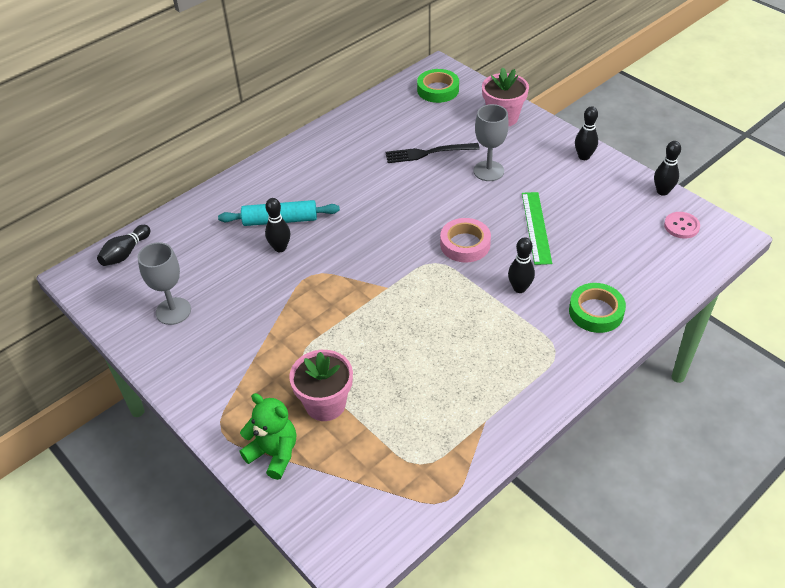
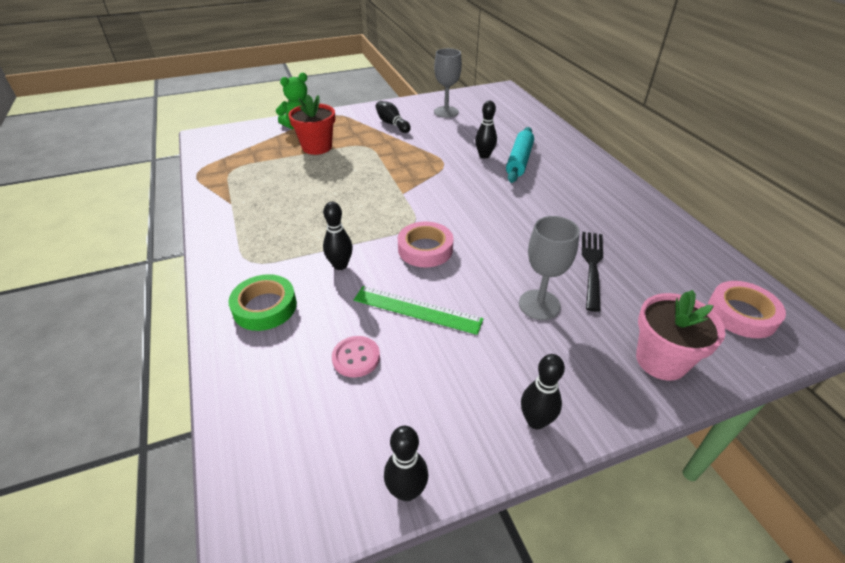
camera: 110 degrees right, 5 degrees down
black bowling pin [97,225,151,266] -> black bowling pin moved to [376,101,411,133]
pink flower pot [289,350,353,421] -> red flower pot [288,94,335,155]
green tape [417,69,459,103] -> pink tape [708,281,786,338]
pink button [664,212,700,239] -> pink button moved to [332,336,380,377]

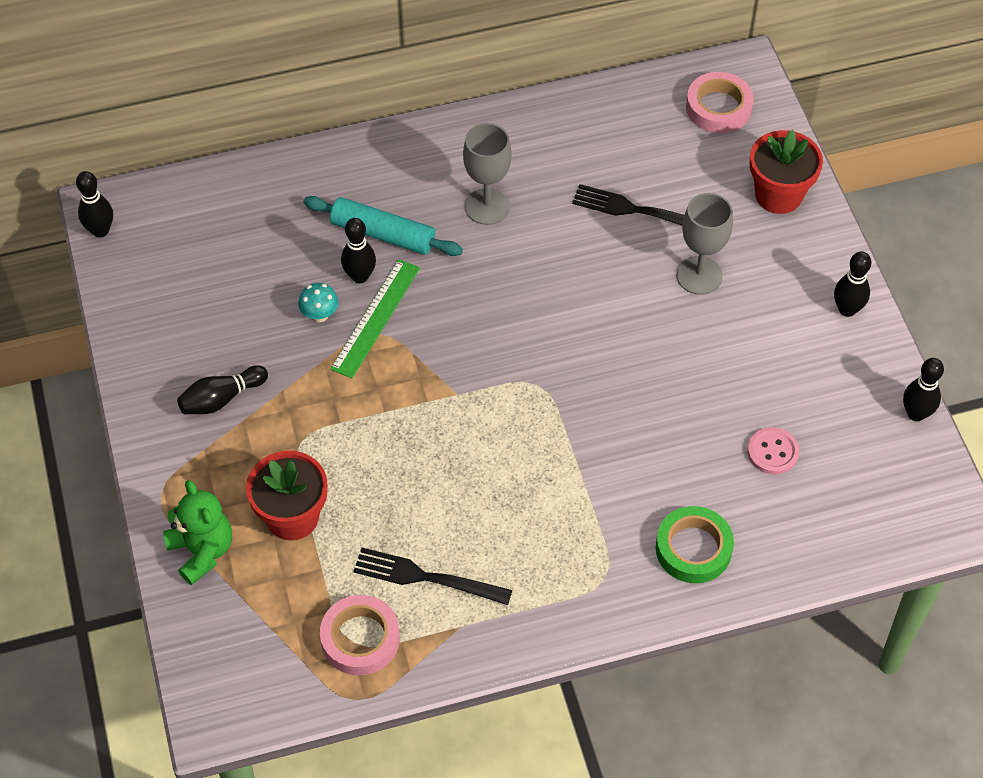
camera: 85 degrees left, 15 degrees up
black bowling pin [323,202,353,270] -> black bowling pin moved to [76,171,113,237]
green ruler [354,286,484,335] -> green ruler moved to [330,259,420,378]
pink tape [398,221,454,268] -> pink tape moved to [320,595,400,675]
grey goblet [434,48,462,118] -> grey goblet moved to [463,123,512,225]
pink flower pot [636,290,725,381] -> red flower pot [750,130,823,214]
none -> turquoise mushroom [298,283,338,322]
none -> black fork [353,548,512,605]

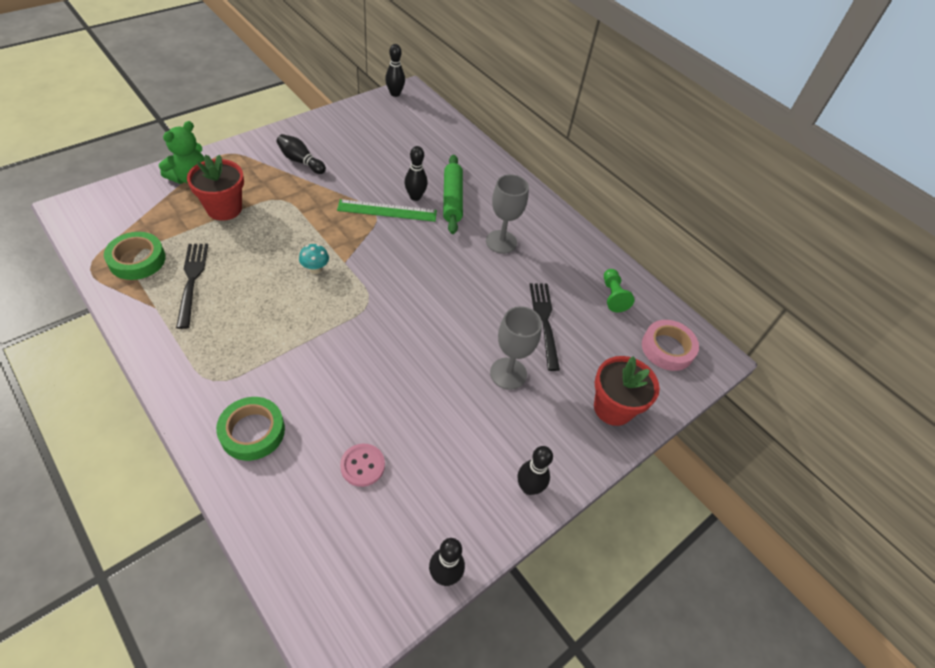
camera: 60 degrees right, 5 degrees down
turquoise mushroom [298,283,338,322] -> turquoise mushroom moved to [299,244,329,274]
turquoise rolling pin [303,196,463,256] -> green rolling pin [443,155,463,234]
pink tape [320,595,400,675] -> green tape [104,232,166,280]
none -> green pawn [604,269,635,312]

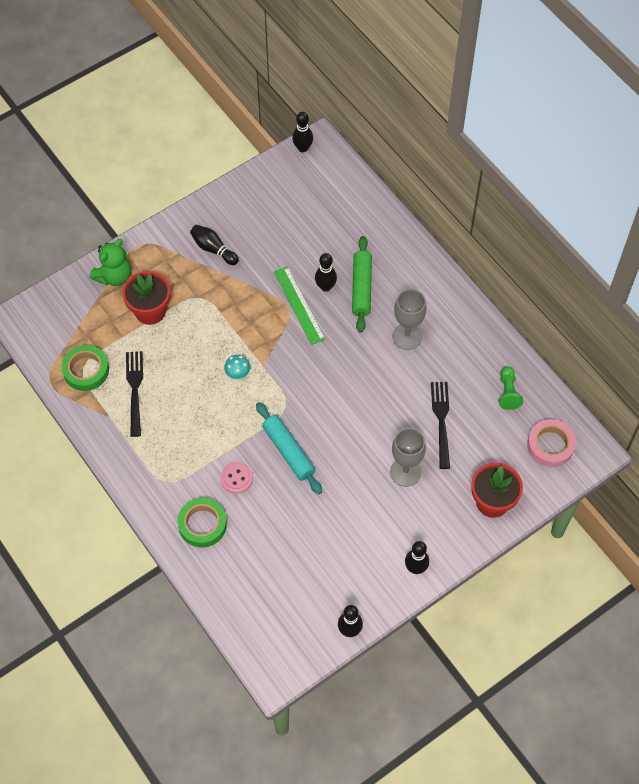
camera: 10 degrees right, 10 degrees up
green ruler [337,199,437,222] -> green ruler turned 60 degrees clockwise [274,266,326,345]
pink button [340,444,385,487] -> pink button moved to [220,462,253,494]
none -> turquoise rolling pin [256,402,322,494]

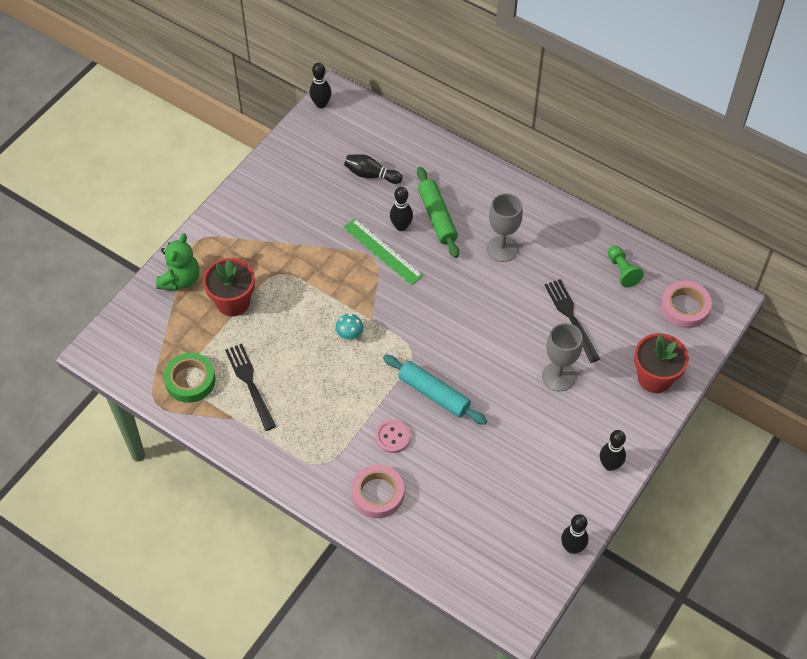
camera: 20 degrees left, 5 degrees down
green tape [178,498,227,547] -> pink tape [351,464,404,518]
black bowling pin [190,225,239,265] -> black bowling pin moved to [344,154,402,184]

